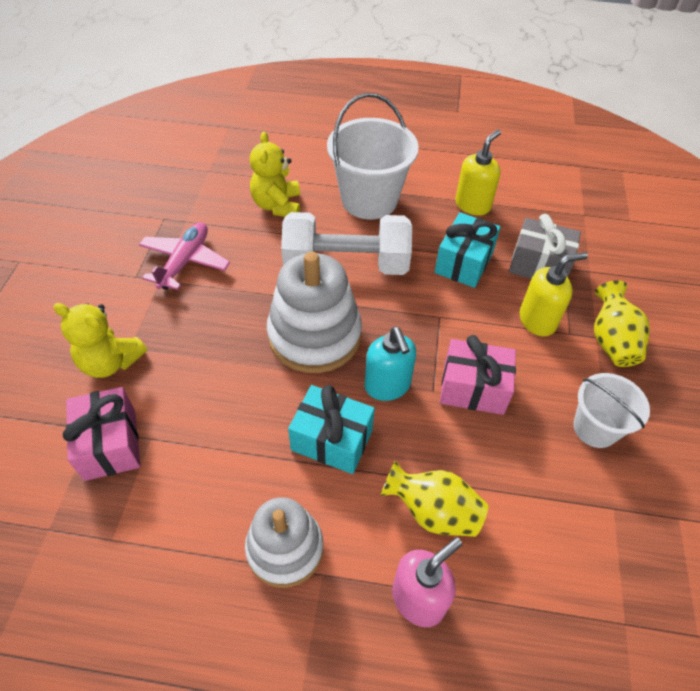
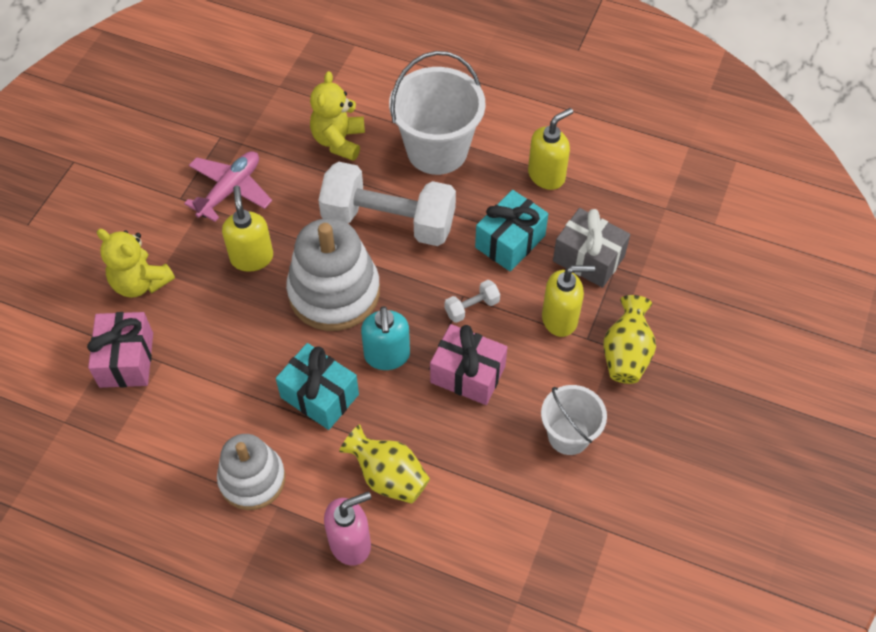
camera: 15 degrees right, 5 degrees up
none -> yellow soap dispenser [222,186,273,272]
none -> white dumbbell [445,280,500,323]

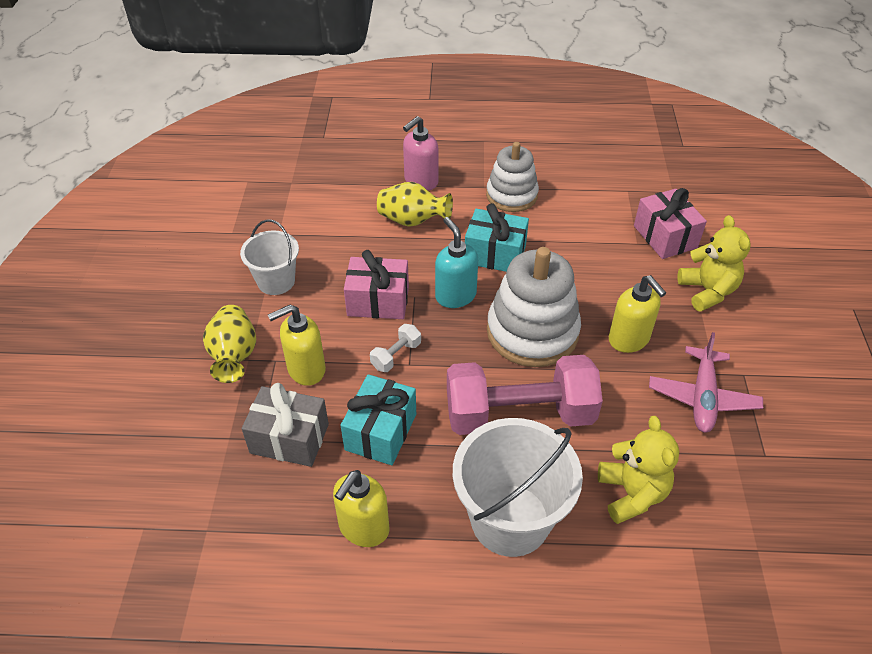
camera: 160 degrees right, 10 degrees down
yellow teddy bear [97,229,175,298] -> yellow teddy bear turned 60 degrees clockwise [677,215,751,312]
white dumbbell [318,162,456,246] -> pink dumbbell [447,355,603,435]

